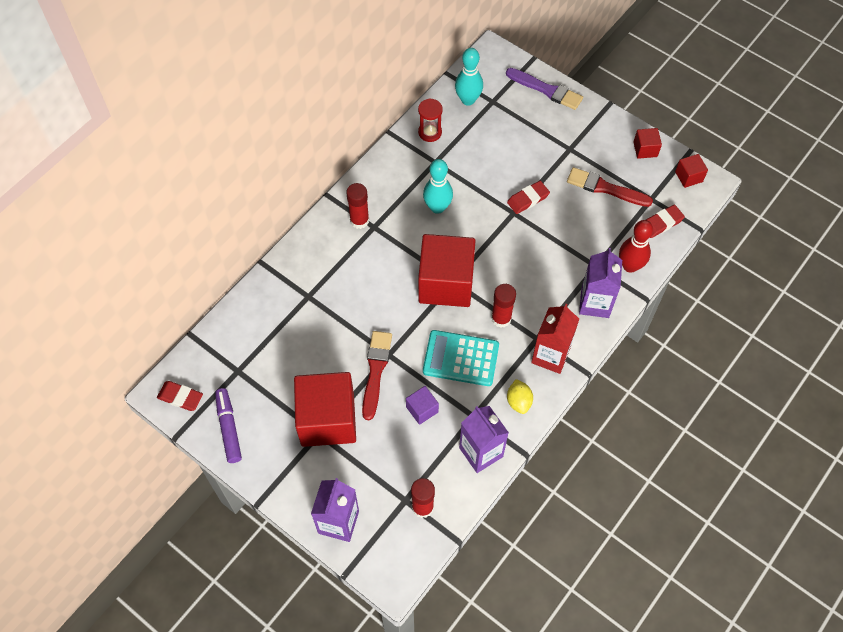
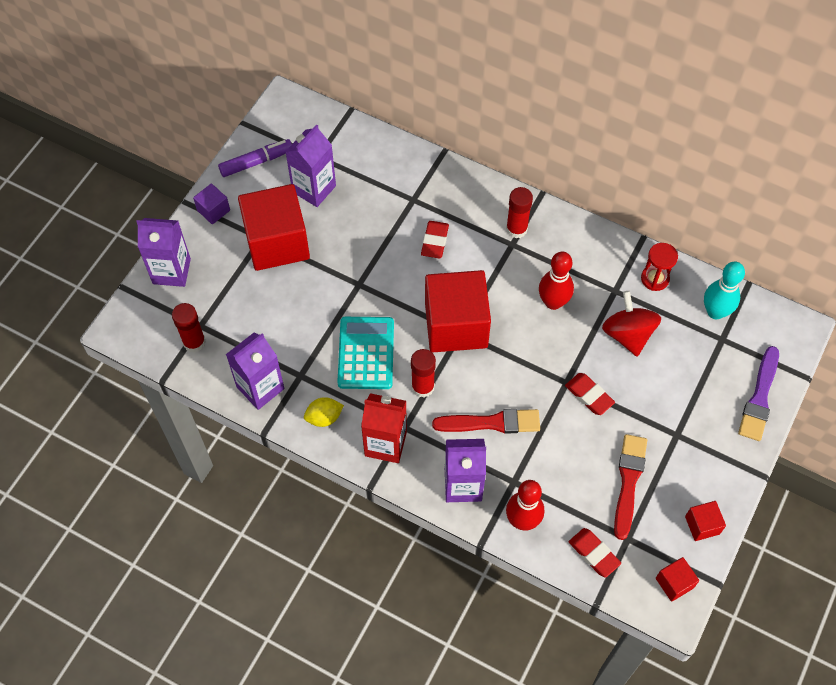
camera: 80 degrees right, 0 degrees up
red eraser [157,381,203,411] -> red eraser moved to [421,221,449,259]
red brush [362,331,392,421] -> red brush moved to [432,409,540,434]
purple cube [406,386,439,425] -> purple cube moved to [193,184,230,224]
turquoise bowling pin [423,159,453,214] -> red bowling pin [539,252,574,310]
none -> purple carton [286,124,336,207]
none -> red spinning top [602,291,661,356]

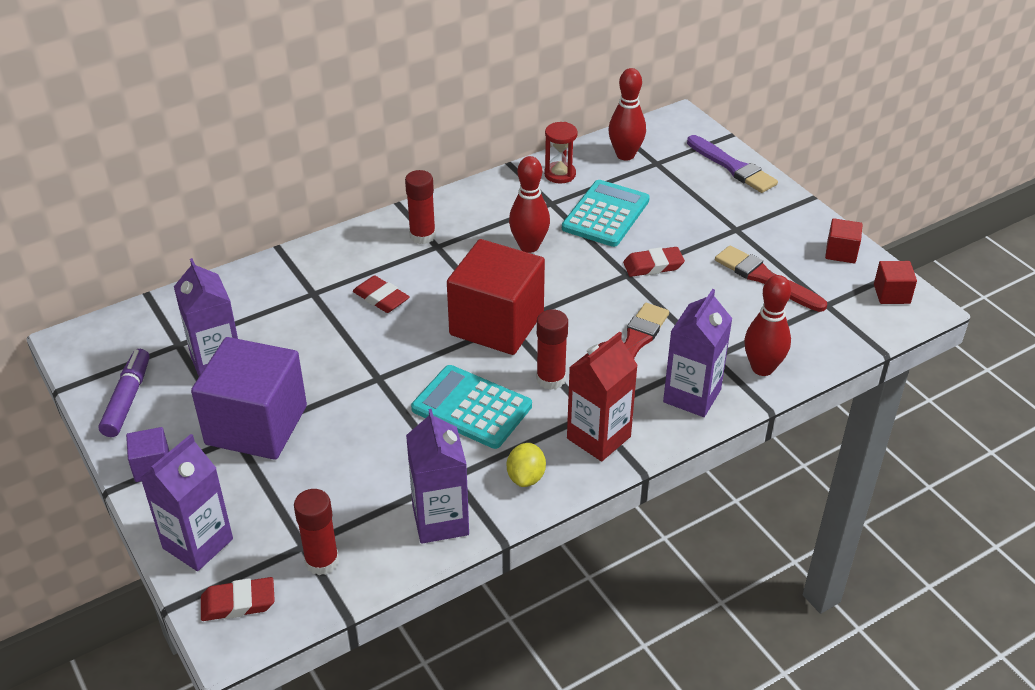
camera: 60 degrees left, 20 degrees down
red cube [238,184,310,271] -> purple cube [191,337,307,460]
red eraser [569,528,621,577] -> red eraser moved to [201,577,275,621]
red spinning top [602,291,661,356] -> turquoise calculator [562,180,650,247]
turquoise bowling pin [704,262,745,319] -> red bowling pin [609,68,646,161]

